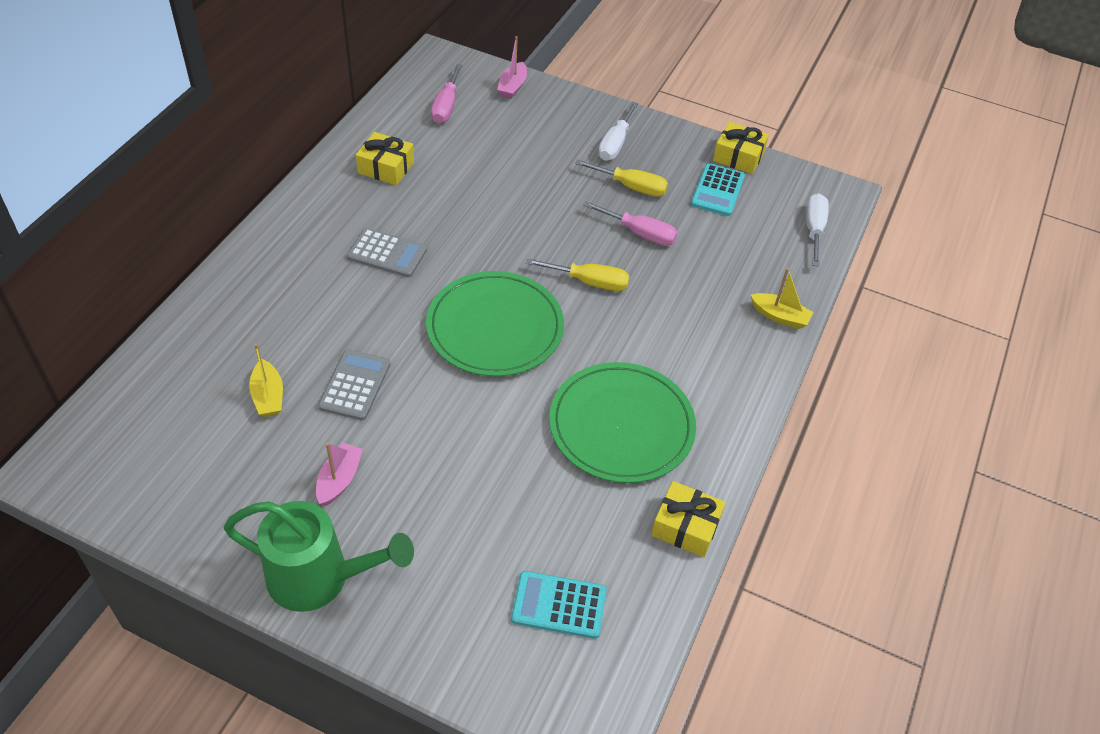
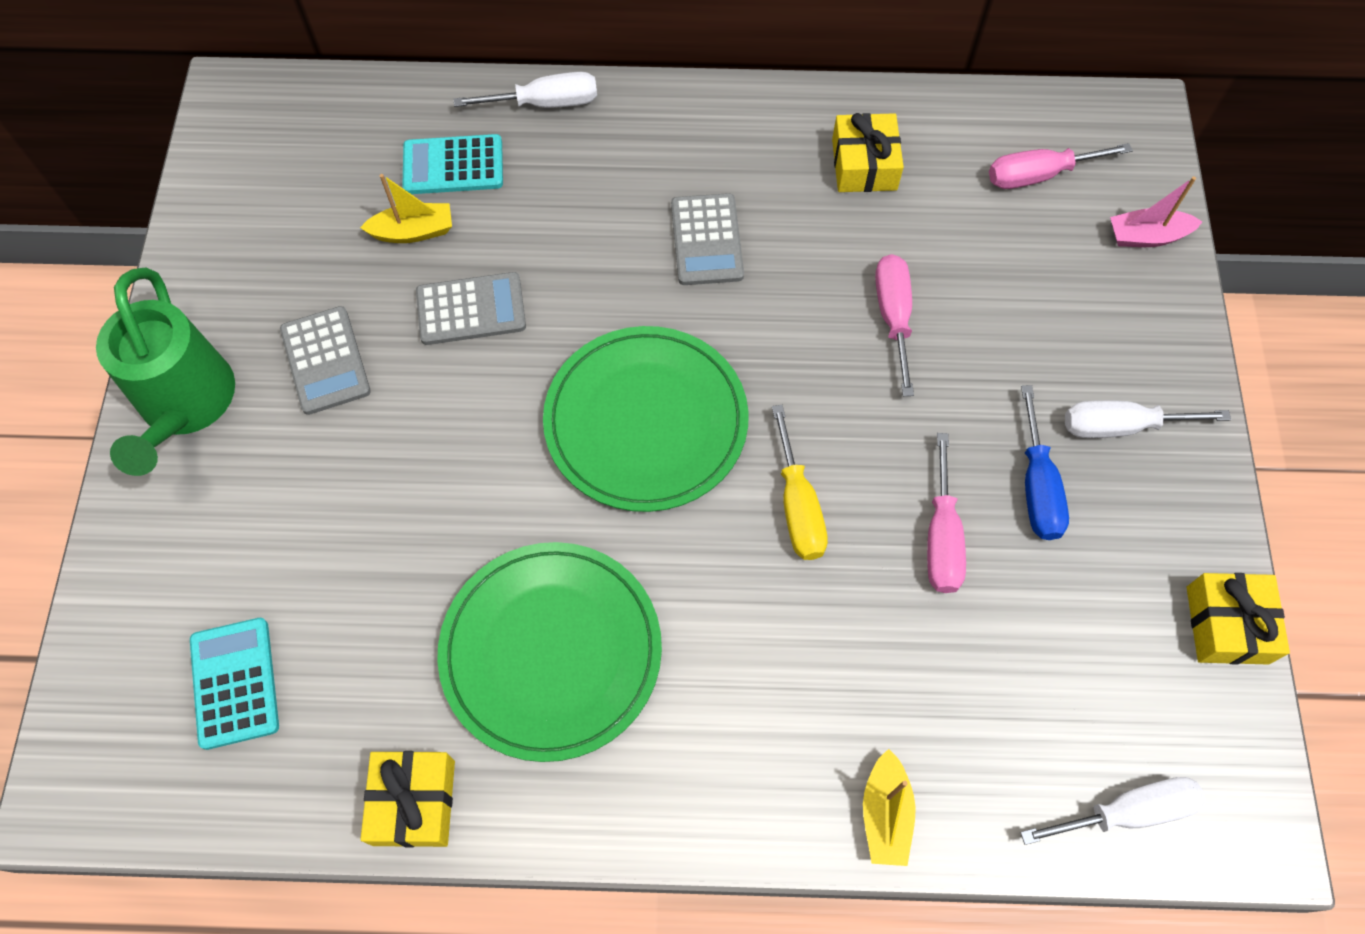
camera: 70 degrees right, 15 degrees up
yellow boat [249,344,283,417] -> yellow boat turned 150 degrees counterclockwise [360,174,452,243]
pink boat [316,442,363,506] -> grey calculator [280,306,371,415]
yellow screwdriver [575,159,668,197] -> blue screwdriver [1021,385,1069,540]
turquoise calculator [691,163,745,216] -> turquoise calculator moved to [402,134,503,194]
none -> white screwdriver [454,71,597,108]
none -> pink screwdriver [875,254,914,396]

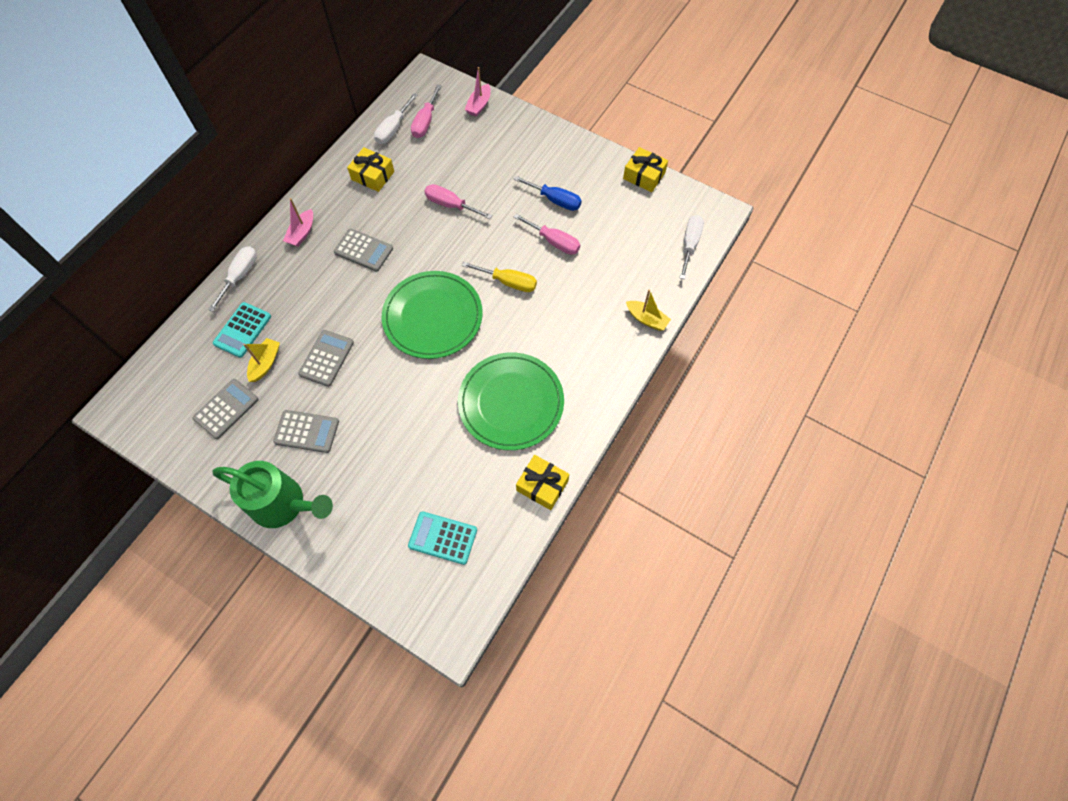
camera: 60 degrees left, 0 degrees up
white screwdriver [1065,400,1231,438] -> white screwdriver moved to [374,93,417,144]
none -> grey calculator [192,379,259,439]
none -> pink boat [283,198,313,247]

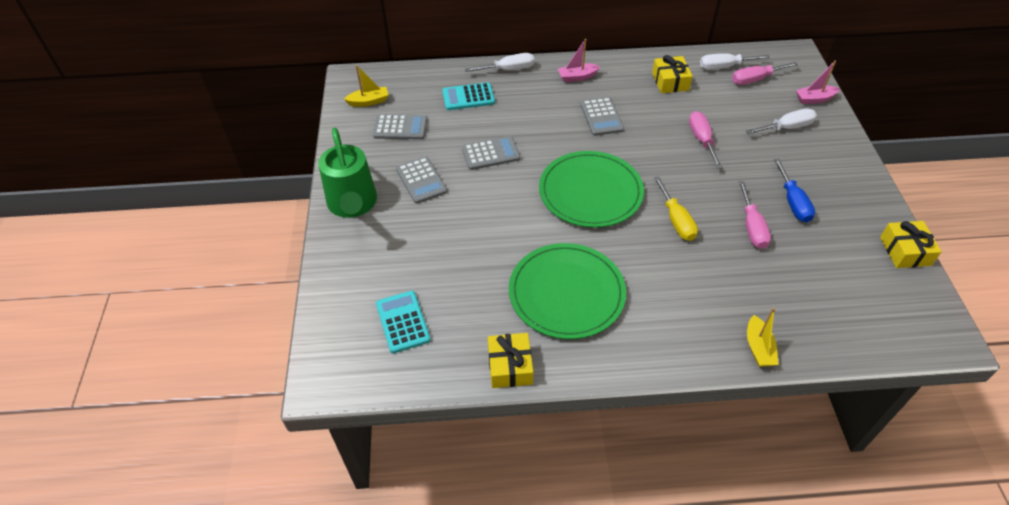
camera: 55 degrees right, 15 degrees down
yellow boat [243,338,280,382] -> yellow boat moved to [344,65,388,107]
white screwdriver [680,215,704,279] -> white screwdriver moved to [746,109,817,135]

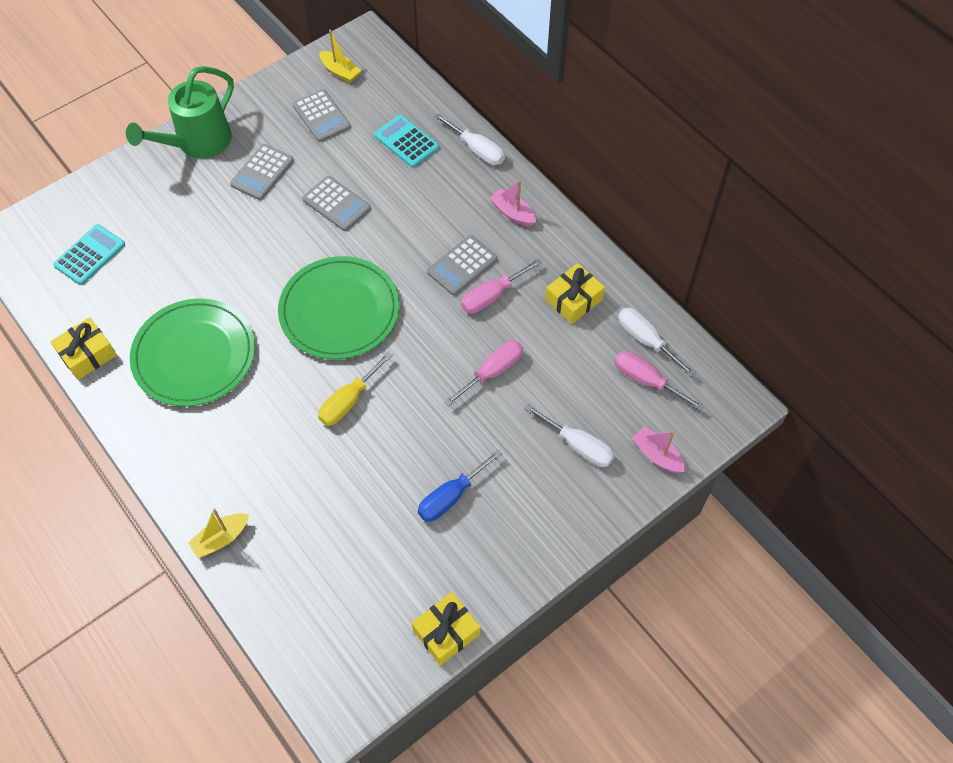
camera: 55 degrees right, 10 degrees up
pink screwdriver [739,181,771,249] -> pink screwdriver moved to [461,259,542,313]

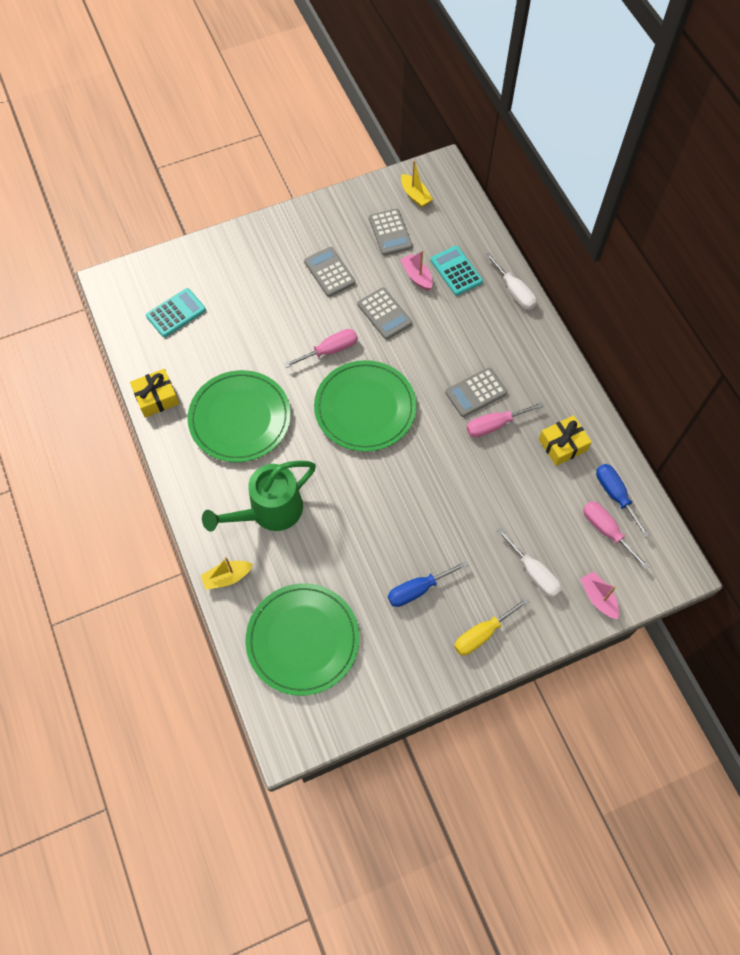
camera: 15 degrees right, 5 degrees up
green watering can [126,66,234,158] -> green watering can moved to [202,461,316,532]
grey calculator [230,144,294,200] -> grey calculator turned 105 degrees clockwise [304,247,356,297]
yellow screwdriver [318,352,393,426] -> yellow screwdriver moved to [454,597,529,655]
yellow gift [412,592,480,666] -> none
pink screwdriver [444,340,523,406] -> pink screwdriver moved to [284,329,358,368]
pink boat [489,180,536,227] -> pink boat moved to [400,251,433,291]
white screwdriver [618,308,695,377] -> blue screwdriver [596,464,650,538]
none -> green plate [245,583,359,696]

